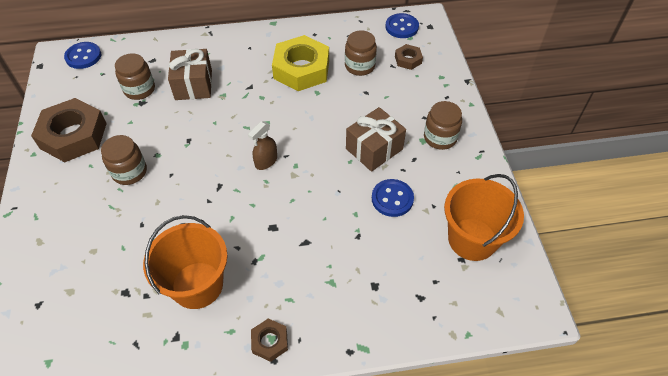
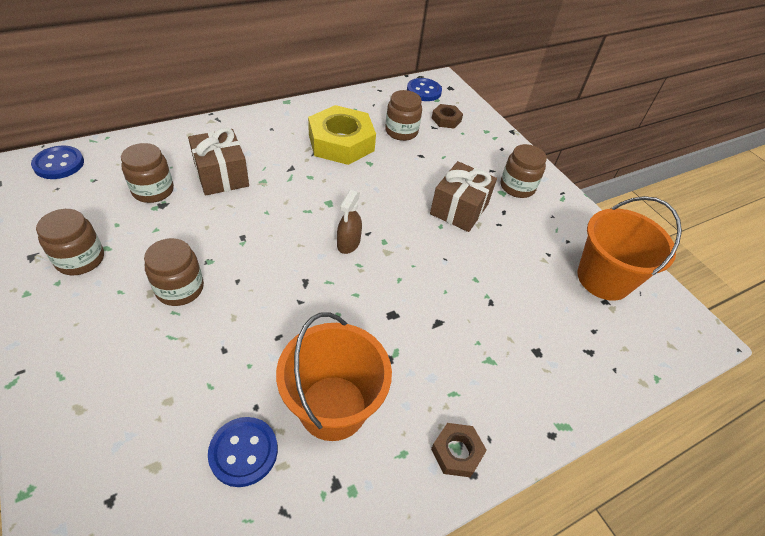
camera: 25 degrees left, 5 degrees down
brown nut [31,98,107,162] -> brown jar [36,209,104,275]
blue button [372,179,414,217] -> blue button moved to [208,417,278,487]

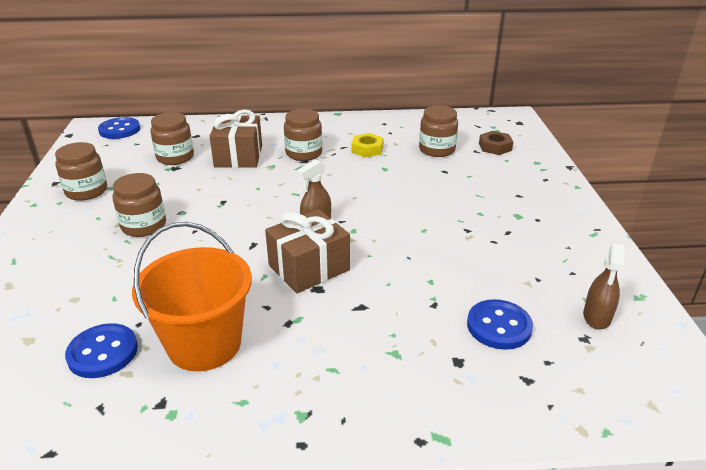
camera: 30 degrees right, 15 degrees down
yellow nut [308,105,376,165] -> yellow nut [351,133,384,157], size x0.47
blue button [407,78,442,101] -> blue button moved to [467,299,533,350]
brown gift [430,161,497,232] -> brown gift moved to [265,209,350,293]
brown nut [431,423,487,477] -> none
brown jar [501,144,547,198] -> brown jar moved to [284,109,322,161]
orange bucket [577,196,682,301] -> brown spray bottle [583,243,625,330]

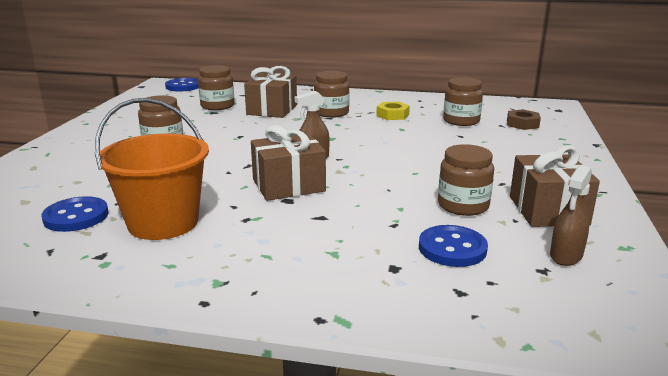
camera: 15 degrees right, 10 degrees down
brown jar [55,142,107,201] -> brown jar moved to [438,144,494,216]
none -> brown gift [510,145,600,227]

